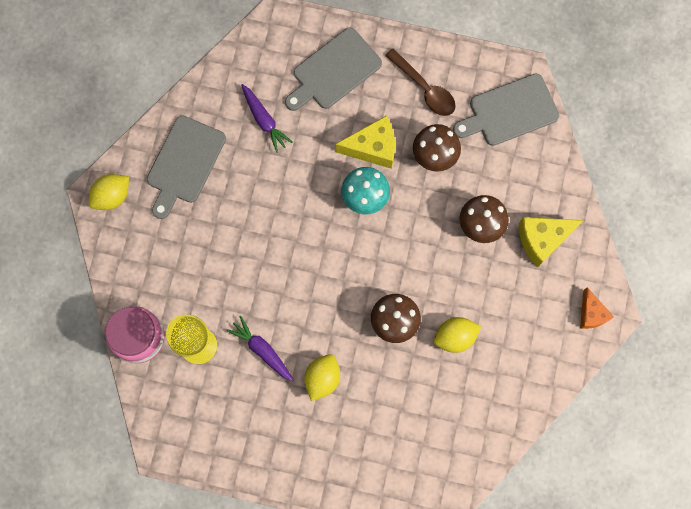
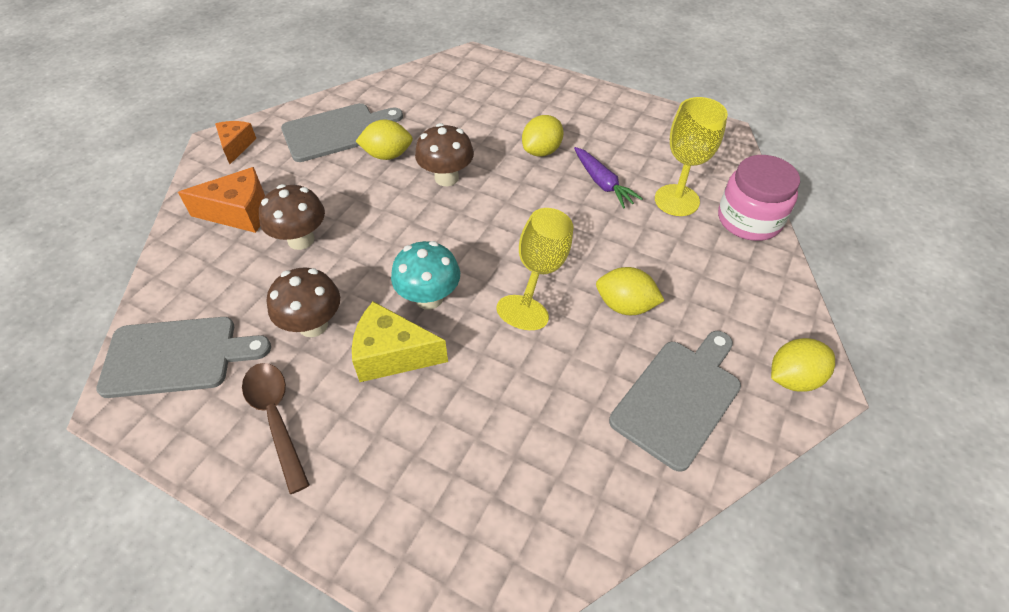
camera: 165 degrees left, 25 degrees down
purple carrot [241,84,293,153] -> none
grey cutting board [285,27,382,111] -> grey cutting board moved to [281,103,403,162]
yellow cheese [519,217,584,267] -> orange cheese [178,167,265,233]
none -> yellow goblet [496,208,574,330]
none -> yellow lemon [596,267,665,315]

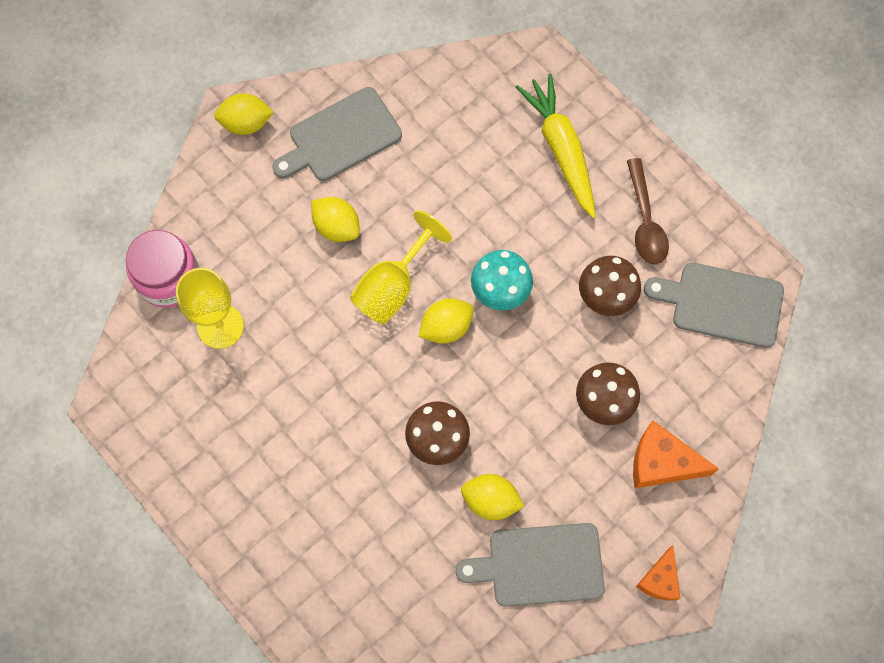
camera: 160 degrees left, 20 degrees up
yellow cheese [352,301,448,382] -> none
yellow lemon [522,115,564,157] -> yellow lemon moved to [418,298,474,344]
purple carrot [574,147,643,209] -> none
none -> yellow carrot [516,74,596,218]

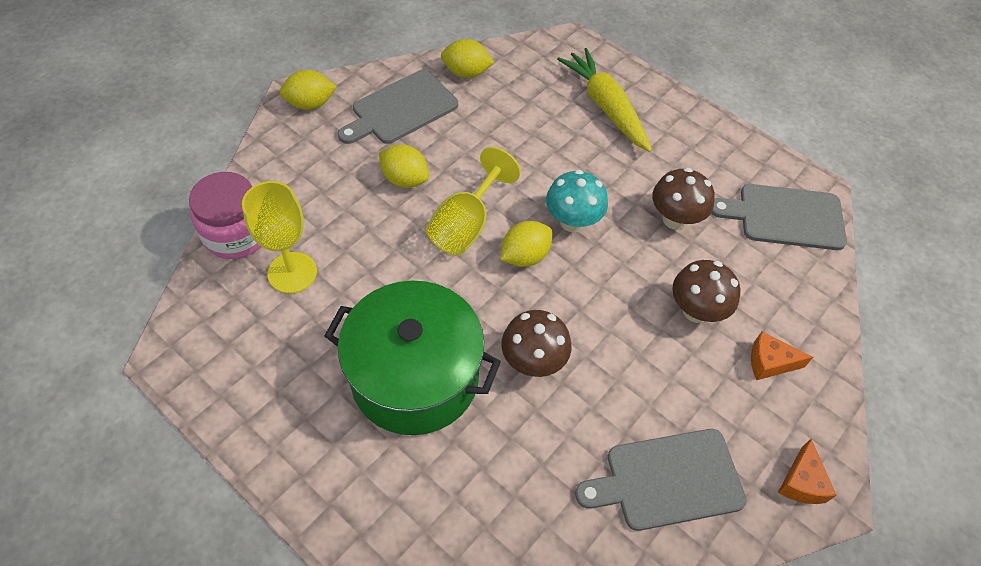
camera: 10 degrees left, 15 degrees down
yellow lemon [461,474,525,520] -> yellow lemon moved to [441,39,495,78]
brown spoon [627,158,669,264] -> none
orange cheese [633,421,719,488] -> orange cheese [751,331,813,380], size x0.64
none -> green pot [324,280,501,435]

